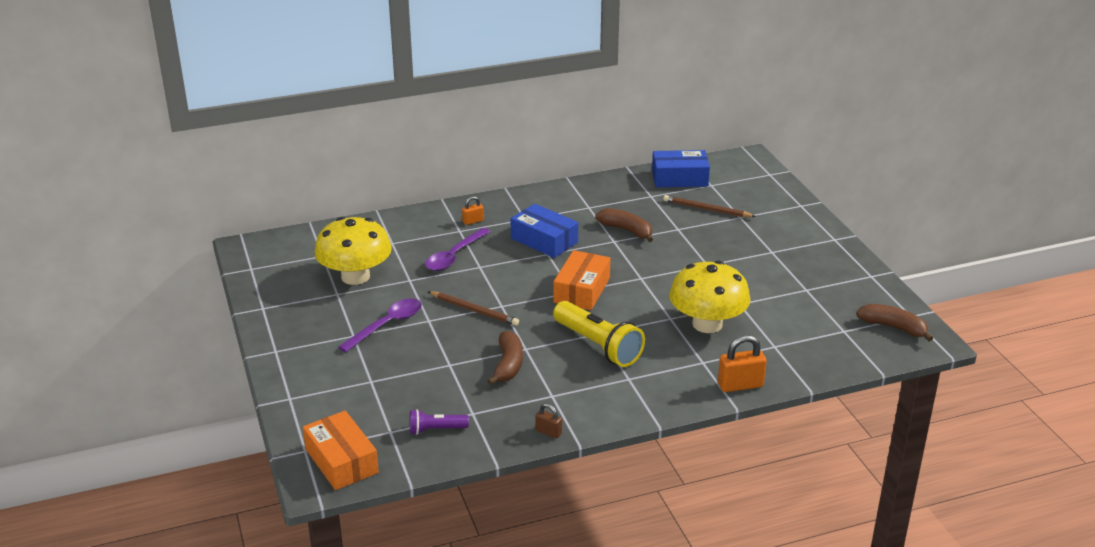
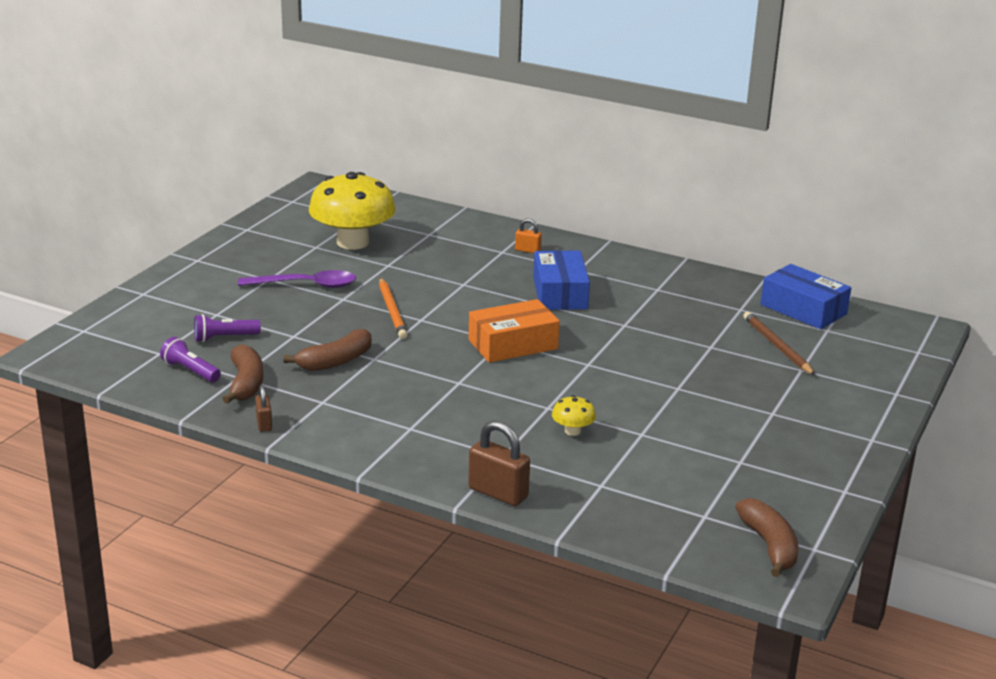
camera: 45 degrees right, 5 degrees down
orange box [303,411,379,490] -> none
purple spoon [425,228,490,271] -> none
brown pencil [428,291,519,326] -> orange pencil [379,278,407,339]
yellow flashlight [553,301,645,367] -> none
brown banana [595,208,653,242] -> brown banana moved to [223,344,263,404]
yellow mushroom [669,261,750,333] -> yellow mushroom [552,395,596,436], size x0.41
orange padlock [718,335,767,392] -> brown padlock [468,421,530,506]
none -> purple flashlight [194,314,261,342]

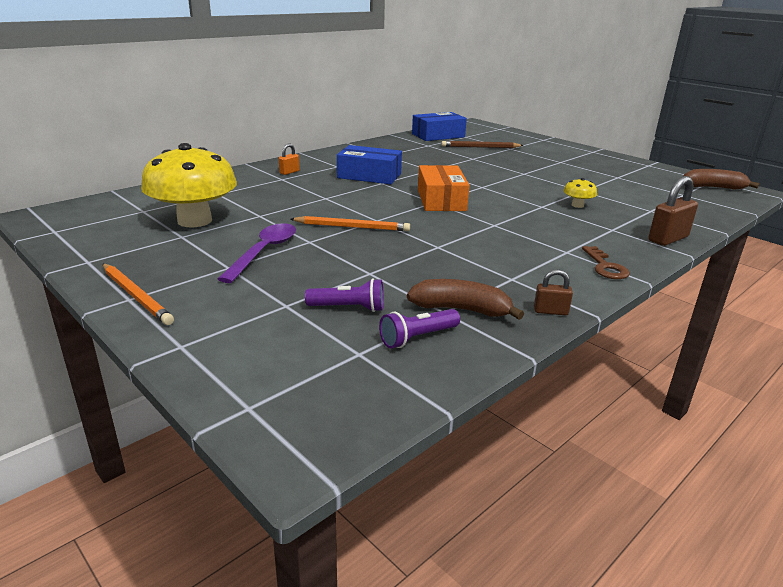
camera: 70 degrees left, 0 degrees up
purple flashlight [194,314,261,342] -> purple flashlight turned 90 degrees counterclockwise [305,278,384,312]
brown banana [283,329,372,371] -> none
none -> orange pencil [103,264,174,325]
none -> brown key [582,246,630,279]

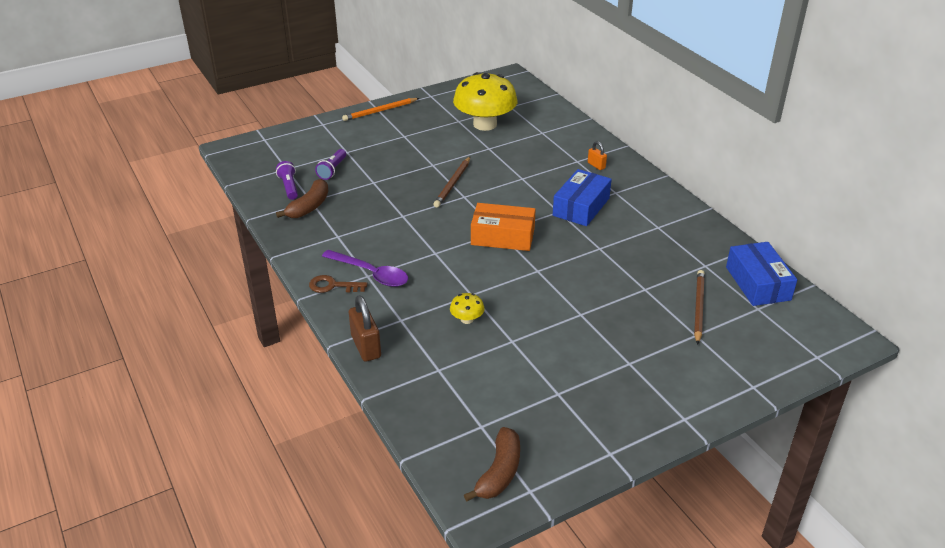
camera: 105 degrees right, 10 degrees up
purple spoon [218,223,296,283] -> purple spoon moved to [322,250,408,287]
orange pencil [291,216,410,231] -> brown pencil [433,157,470,208]
brown padlock [534,269,573,315] -> none

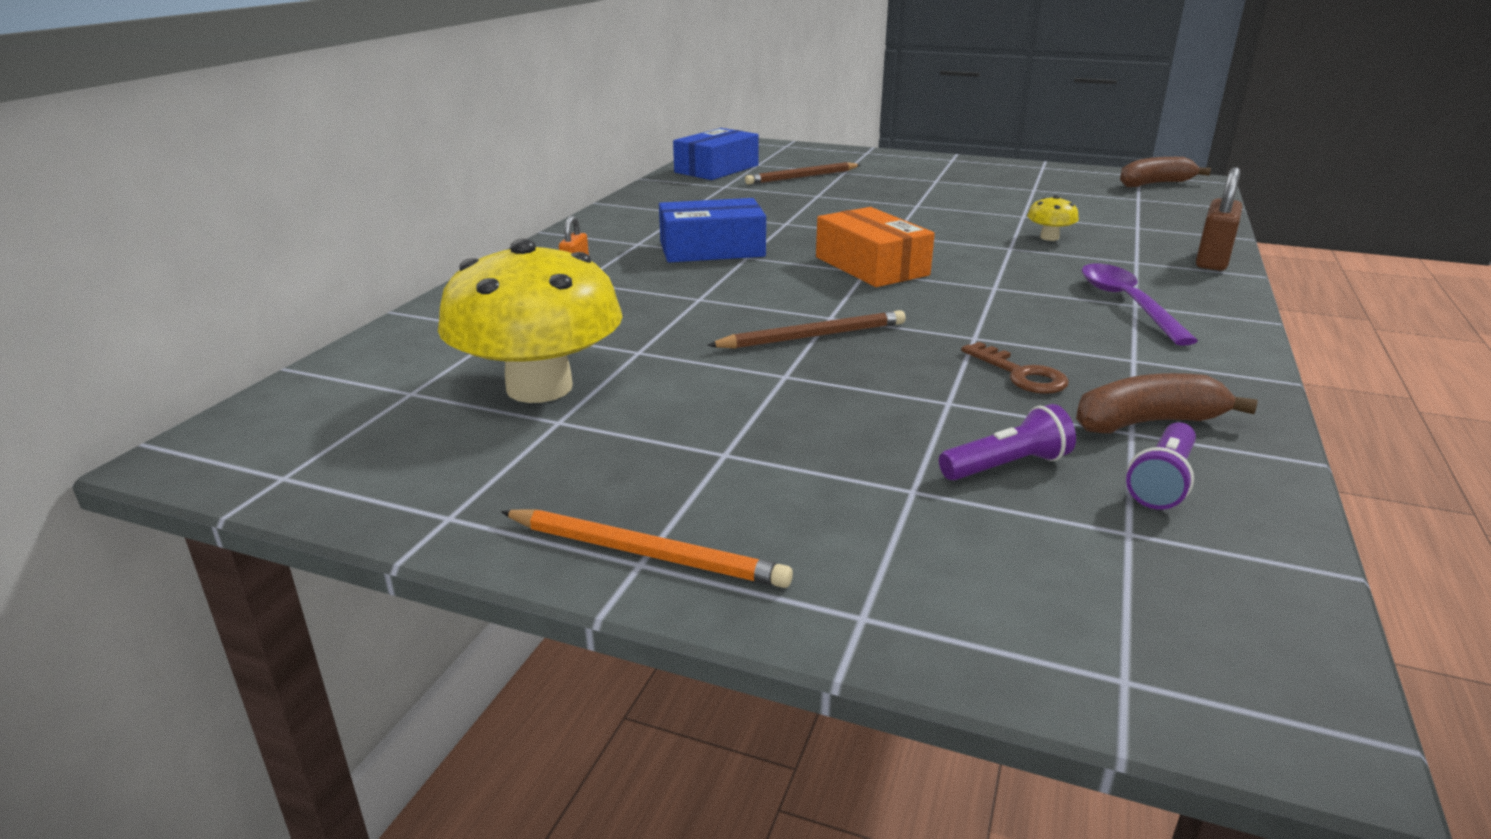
camera: 130 degrees left, 10 degrees down
brown key [309,275,368,293] -> brown key moved to [961,342,1069,394]

